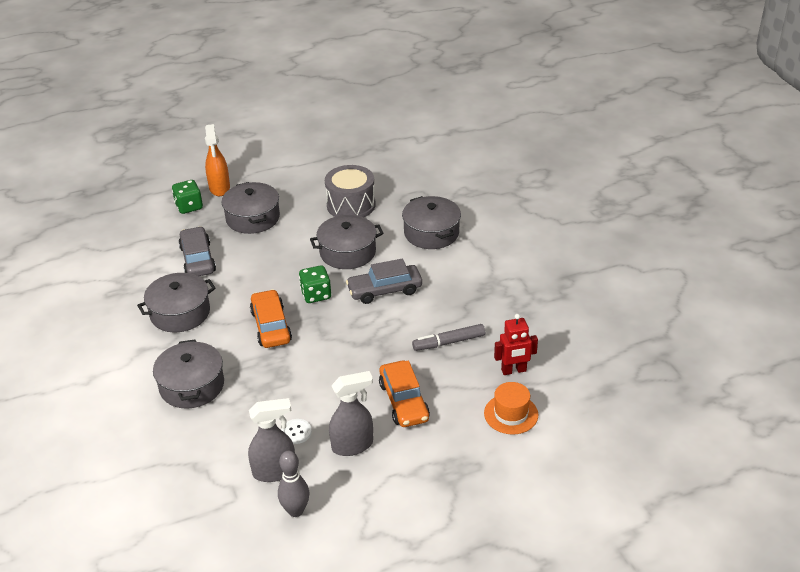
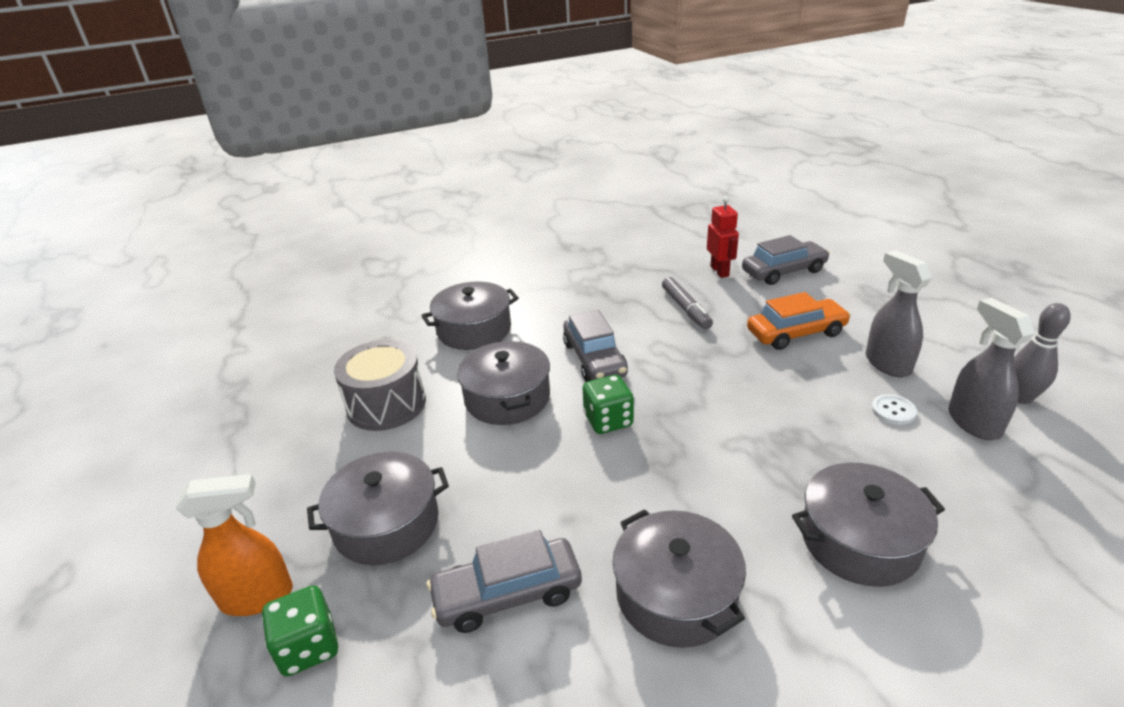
camera: 90 degrees left, 5 degrees down
orange car [250,289,292,348] -> none
orange hat [484,382,538,434] -> grey car [742,235,830,285]

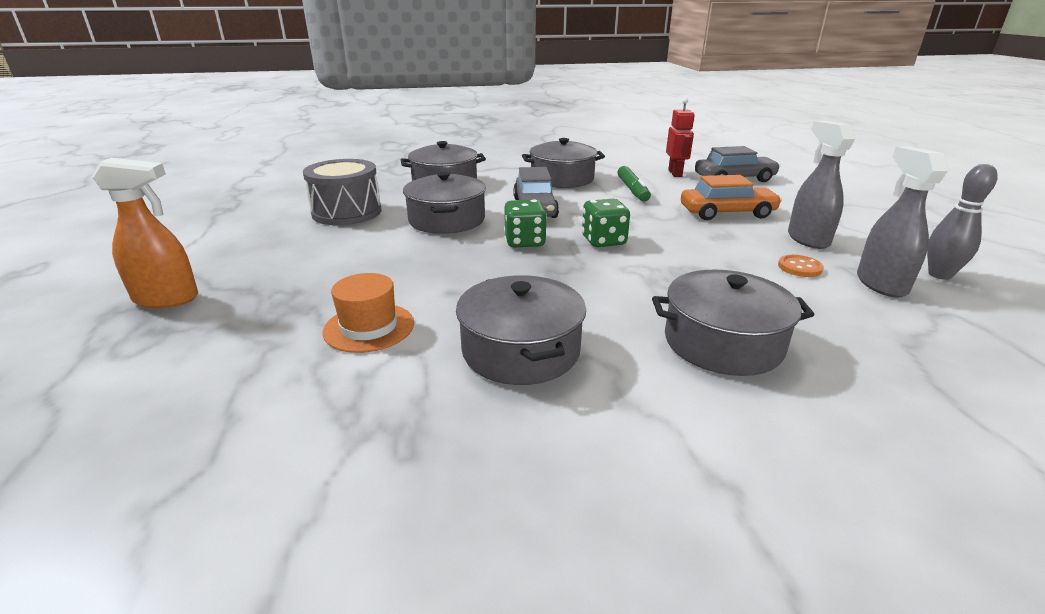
camera: 10 degrees right, 5 degrees down
green dice [262,585,338,677] -> green dice moved to [582,199,630,247]
grey pot [307,452,449,565] -> grey pot moved to [522,138,605,188]
grey car [427,530,582,633] -> orange hat [322,273,414,353]
grey marker [662,277,713,329] -> green marker [617,166,651,202]
white button [872,394,917,425] -> orange button [778,255,824,277]

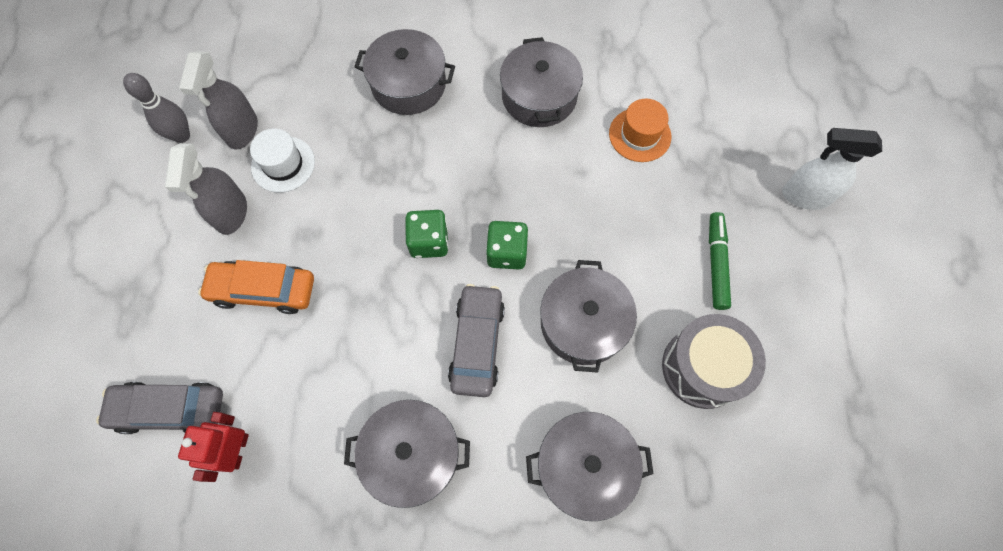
camera: 170 degrees left, 40 degrees up
orange spray bottle [92,158,198,308] -> white spray bottle [782,128,882,210]
green marker [617,166,651,202] -> green marker moved to [709,212,731,310]
orange button [778,255,824,277] -> white hat [250,129,315,193]

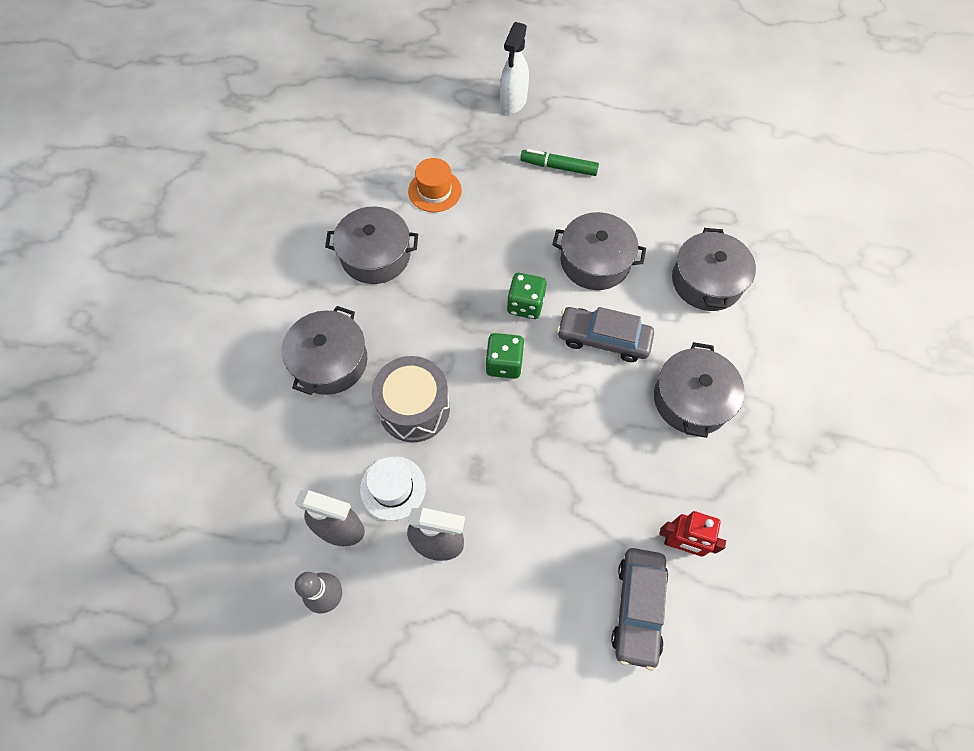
camera: 80 degrees left, 5 degrees down
orange car [198,260,314,314] -> none
grey drum [662,314,766,409] -> grey drum moved to [372,356,450,442]

